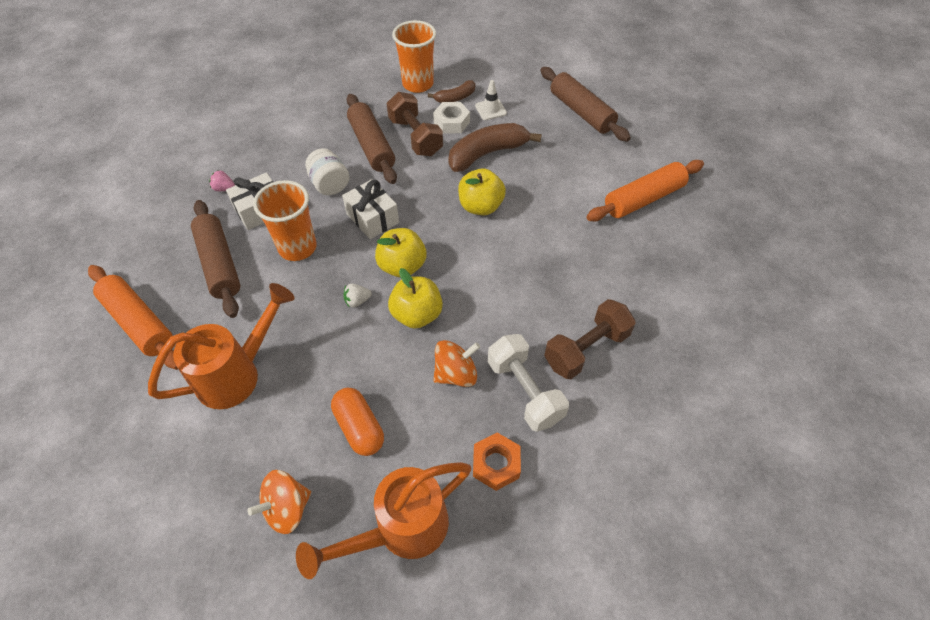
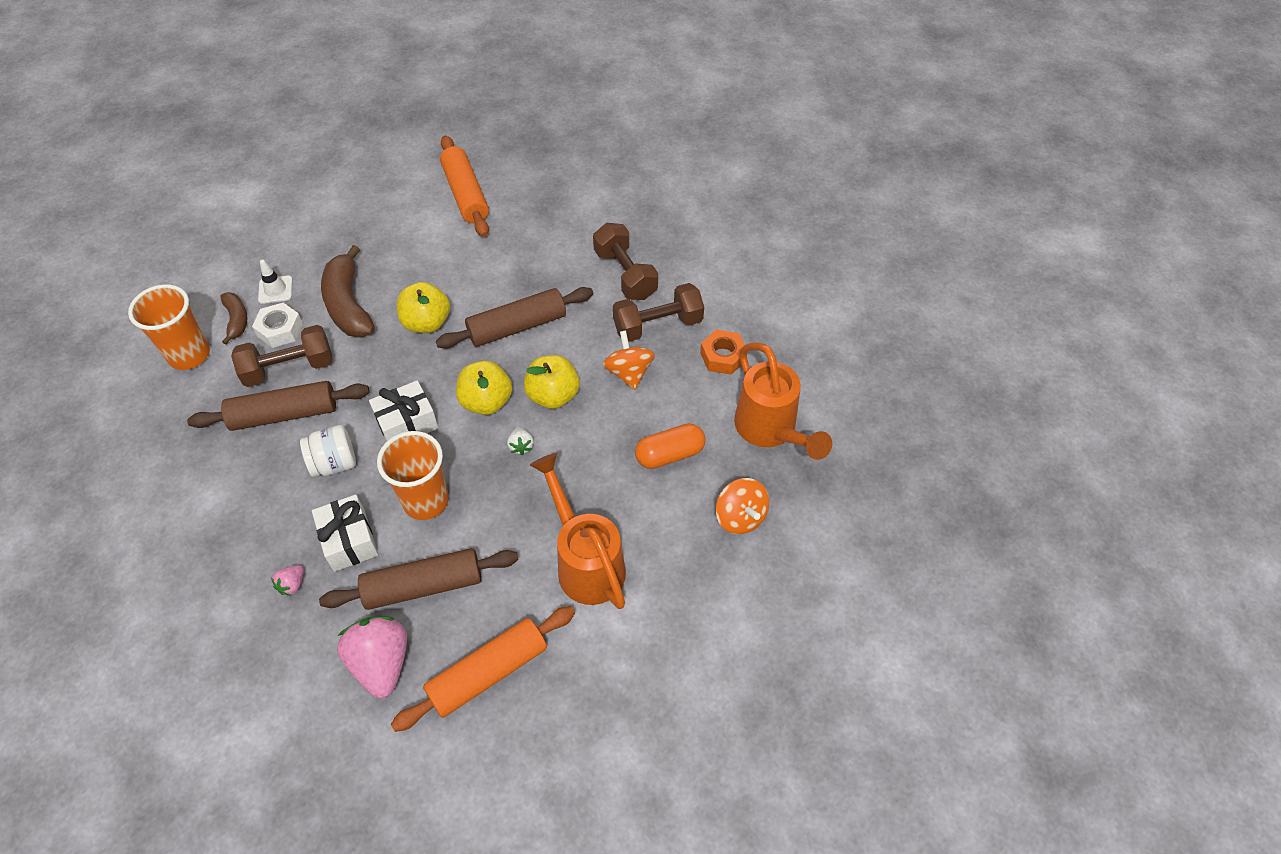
camera: 80 degrees left, 0 degrees up
white dumbbell [488,334,569,432] -> brown dumbbell [613,283,704,342]
brown rolling pin [540,67,631,142] -> brown rolling pin moved to [436,287,593,349]
none -> pink strawberry [337,616,407,698]

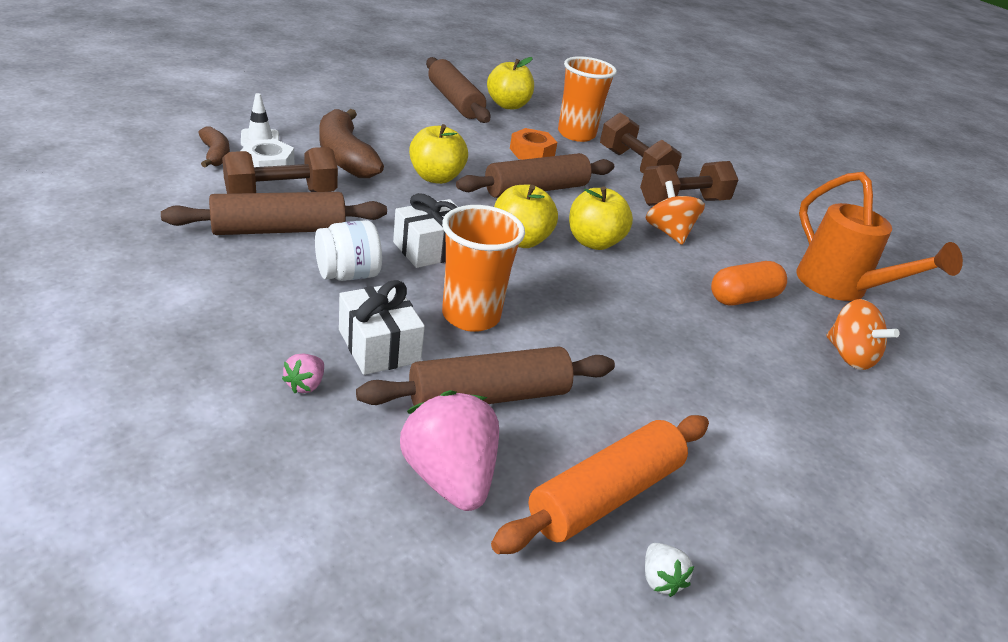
camera: 10 degrees left, 20 degrees down
orange cup [128,284,210,370] -> orange cup moved to [558,56,617,142]
orange rolling pin [440,135,489,237] -> brown rolling pin [426,57,490,123]
white strawberry [507,427,534,455] -> white strawberry moved to [645,543,694,597]
orange watering can [530,453,626,609] -> none
orange nut [700,330,745,375] -> orange nut moved to [510,128,557,160]
none -> yellow apple [487,57,534,109]

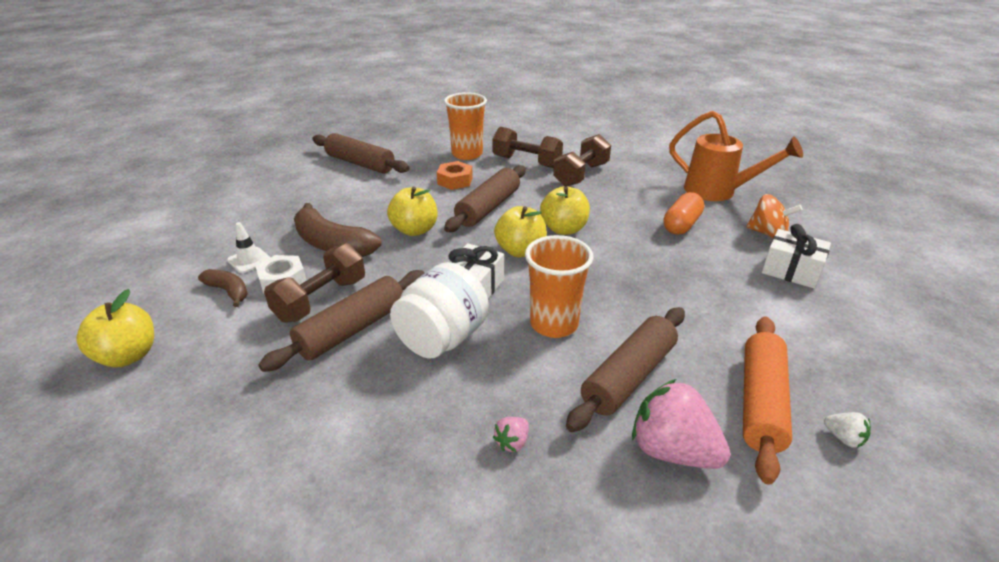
camera: 25 degrees left, 0 degrees up
pink strawberry [282,353,324,393] -> pink strawberry turned 45 degrees clockwise [493,417,529,452]
white jar [315,220,382,281] -> white jar [390,262,489,359], size x1.51
white gift [339,280,425,375] -> white gift moved to [762,224,831,289]
yellow apple [487,57,534,109] -> yellow apple moved to [76,289,154,367]
orange spinning top [646,181,705,245] -> none

